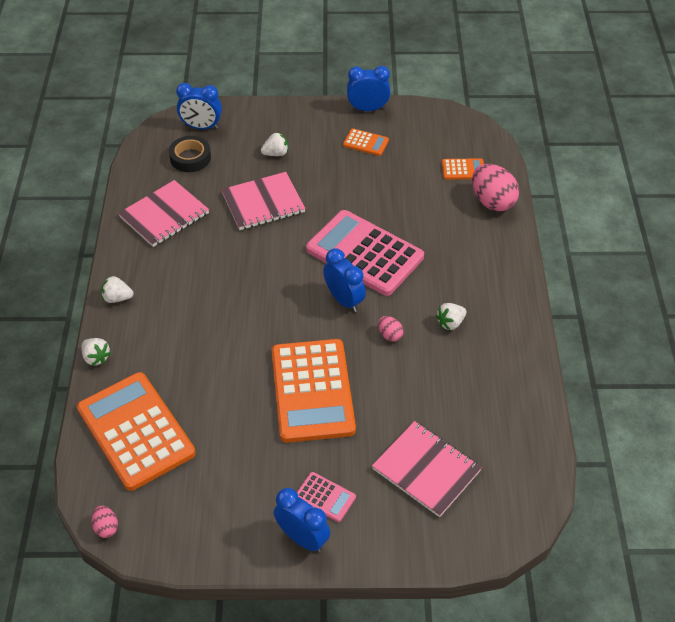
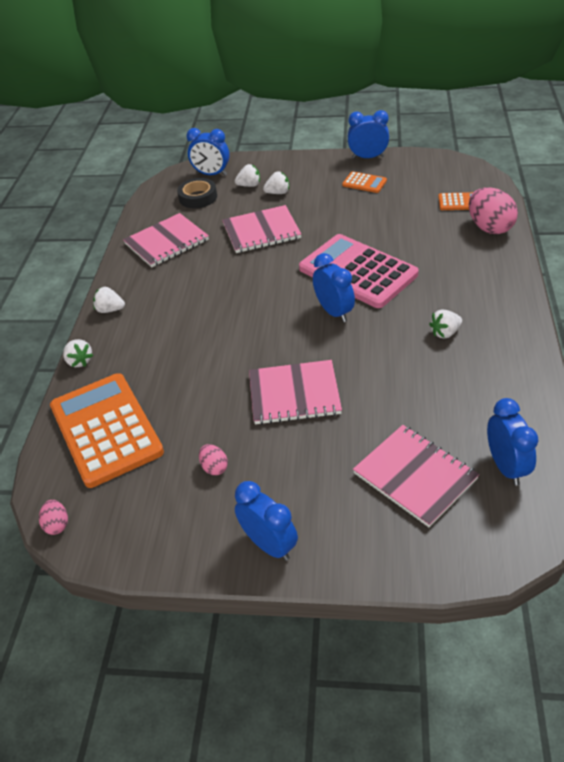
camera: 10 degrees right, 5 degrees down
orange calculator [272,339,356,443] -> pink notebook [249,360,342,425]
pink calculator [297,472,356,522] -> none
pink egg [378,316,403,341] -> pink egg moved to [199,444,228,475]
none -> white strawberry [235,164,260,187]
none -> blue clock [487,398,539,486]

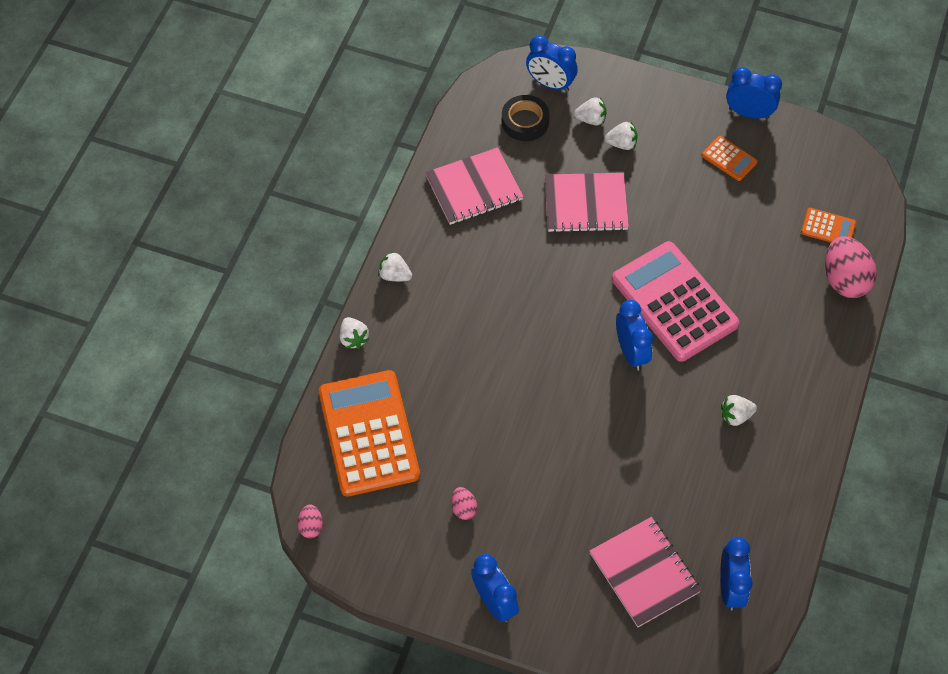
camera: 10 degrees right, 15 degrees up
pink notebook [249,360,342,425] -> none

